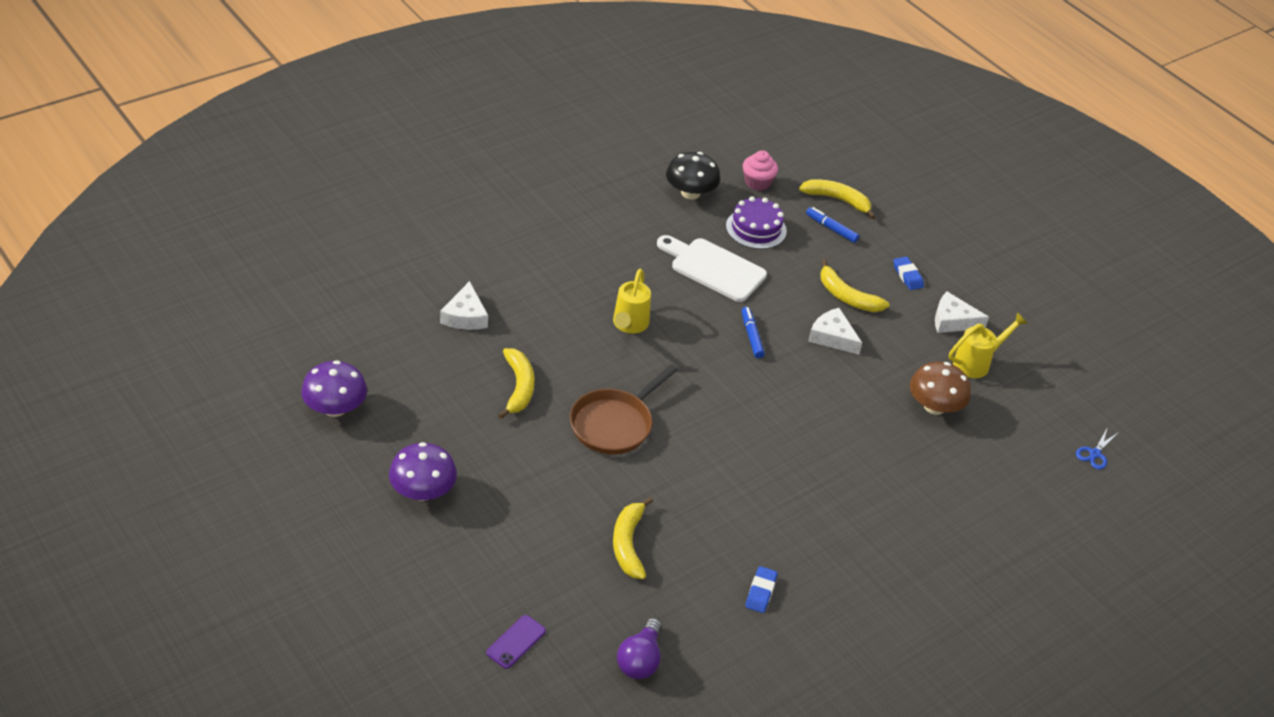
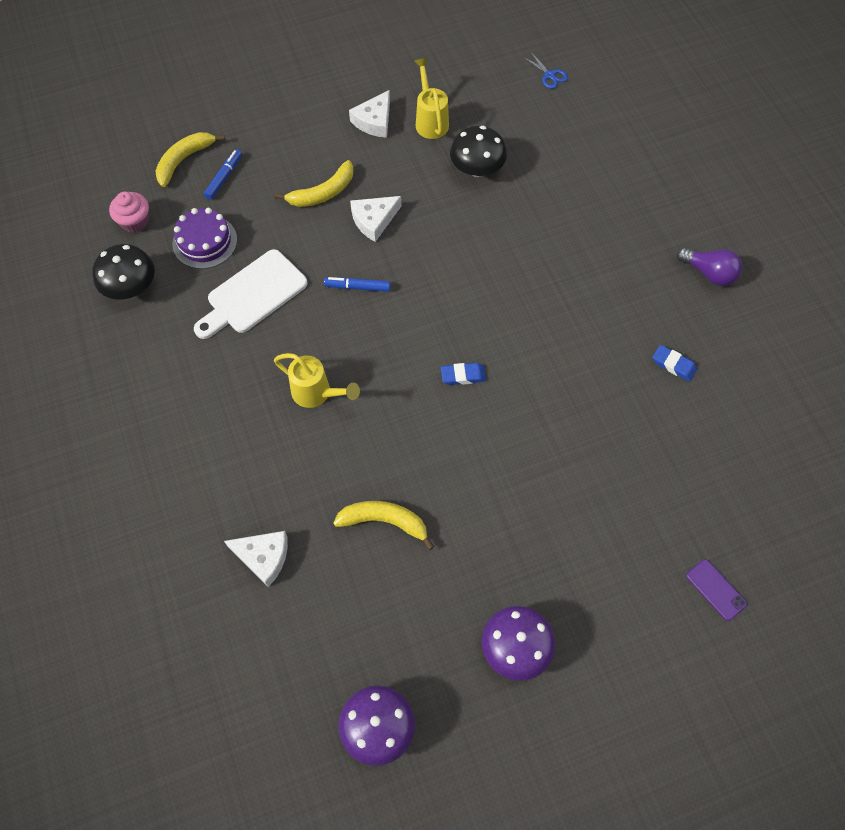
camera: 70 degrees left, 20 degrees up
brown pan [570,364,678,455] -> none
yellow banana [613,497,653,579] -> none
purple light bulb [617,618,662,679] -> purple light bulb moved to [677,247,742,286]
blue marker [806,207,859,243] -> blue marker turned 150 degrees clockwise [204,149,242,200]
blue eraser [893,257,924,290] -> blue eraser moved to [441,363,486,385]
brown mushroom [910,361,971,415] -> black mushroom [450,126,507,177]

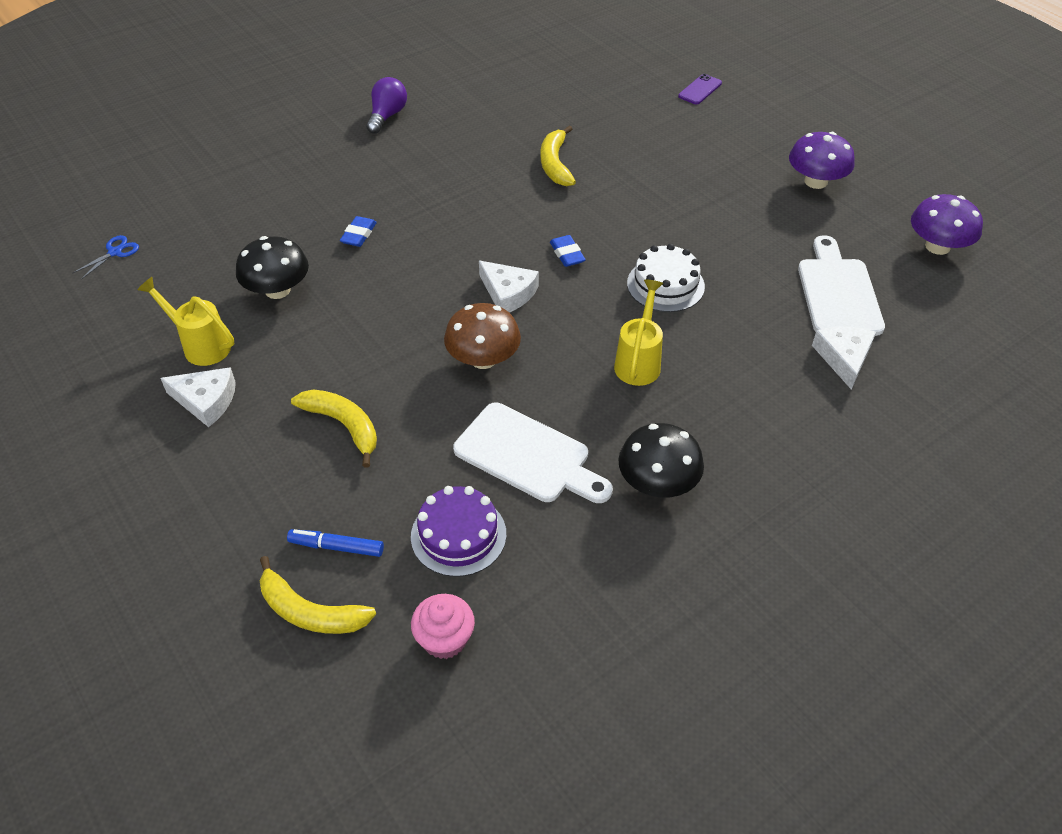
camera: 105 degrees left, 15 degrees down
black mushroom [92,244,155,300] -> black mushroom moved to [618,423,704,498]
blue marker [324,277,390,292] -> brown mushroom [444,303,521,369]
yellow banana [333,501,434,550] -> yellow banana moved to [541,125,576,186]
white cheese [350,196,401,242] -> white cheese moved to [479,261,539,312]
yellow watering can [415,58,449,139] -> yellow watering can turned 60 degrees clockwise [137,277,234,366]
blue eraser [653,345,697,382] -> blue eraser moved to [340,216,377,247]
none -> white cake [627,244,705,312]
none -> white cutting board [798,235,885,336]

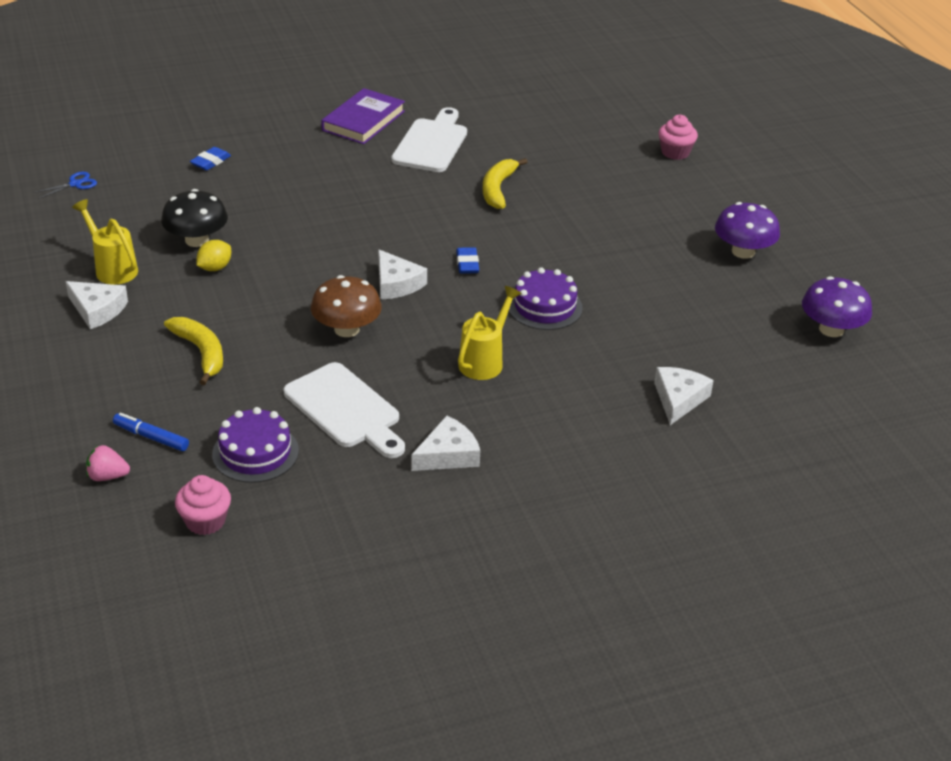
camera: 15 degrees right, 10 degrees down
yellow banana [260,556,376,634] -> pink strawberry [86,445,130,481]
blue eraser [340,216,377,247] -> blue eraser moved to [190,147,231,171]
purple light bulb [366,77,407,134] -> purple book [321,88,405,144]
black mushroom [618,423,704,498] -> white cheese [411,416,480,471]
white cake [627,244,705,312] -> purple cake [509,267,583,330]
purple phone [678,74,722,104] -> pink cupcake [658,115,698,160]
white cutting board [798,235,885,336] -> white cutting board moved to [391,107,467,172]
none -> yellow lemon [196,240,231,271]

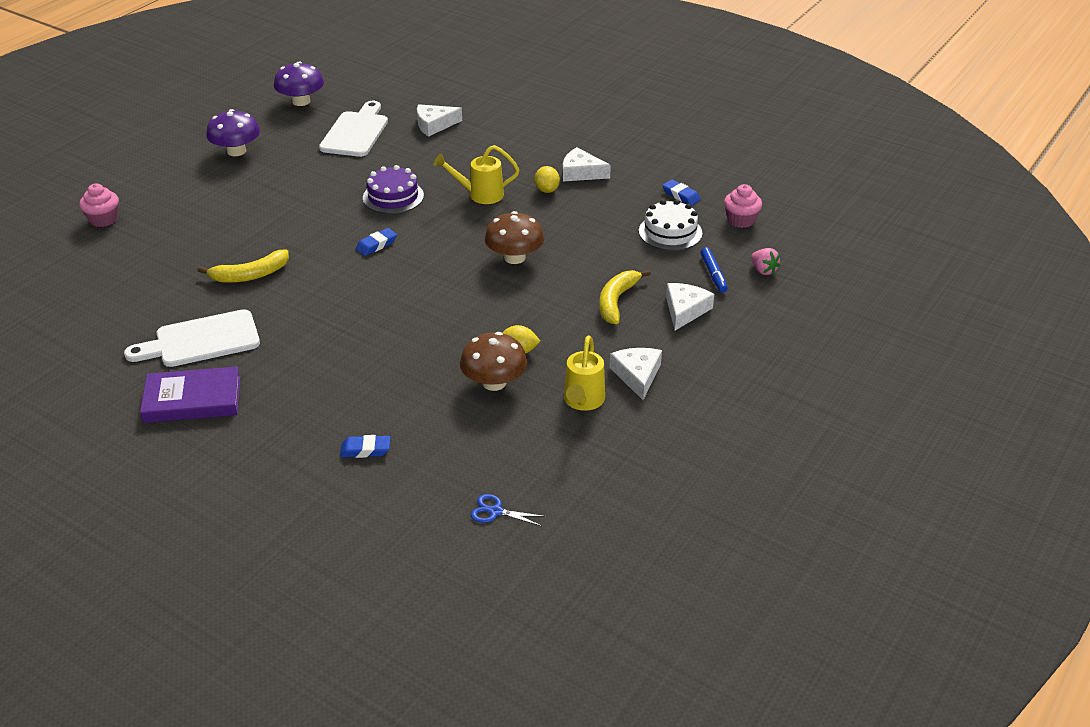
camera: 125 degrees left, 0 degrees up
black mushroom [161,189,228,247] -> brown mushroom [460,332,527,391]
purple cake [212,407,299,483] -> white cake [639,200,702,251]
white cutting board [283,362,405,458] -> white cutting board moved to [319,101,388,157]
white cheese [378,249,427,299] -> white cheese moved to [666,283,714,330]
none -> yellow lemon [535,166,560,193]
none -> blue eraser [662,180,701,206]

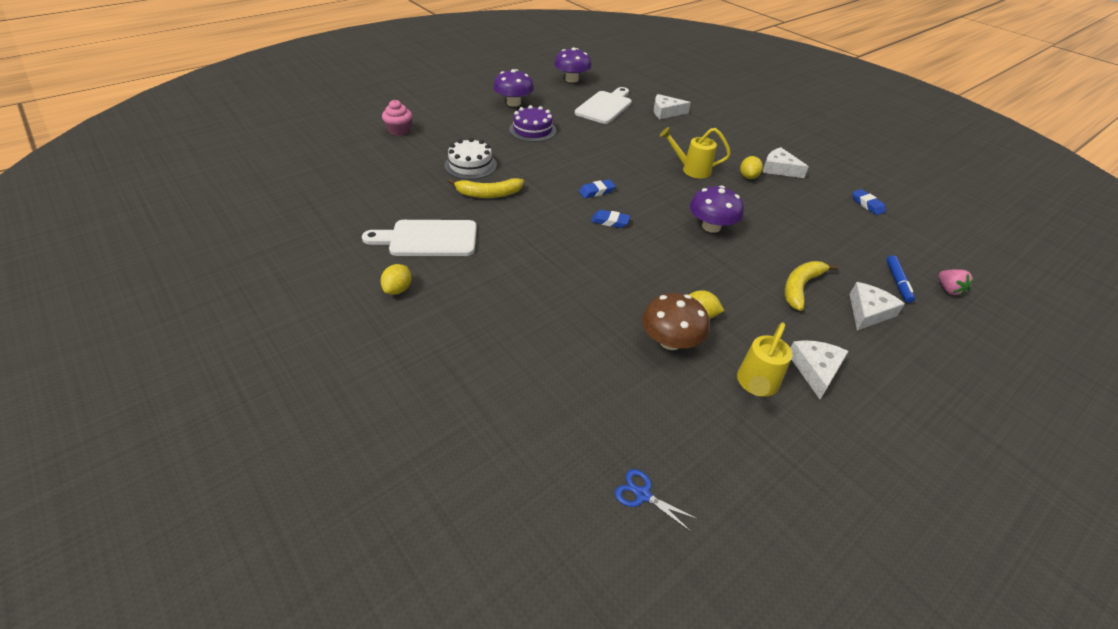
camera: 15 degrees right, 5 degrees up
purple book [140,366,241,423] -> yellow lemon [380,264,411,295]
blue eraser [340,435,390,458] -> blue eraser moved to [591,210,630,228]
purple cake [363,165,424,214] -> purple cake moved to [509,105,556,142]
brown mushroom [485,211,544,264] -> purple mushroom [690,185,744,233]
white cake [639,200,702,251] -> white cake moved to [445,138,497,179]
pink cupcake [724,184,762,228] -> none

